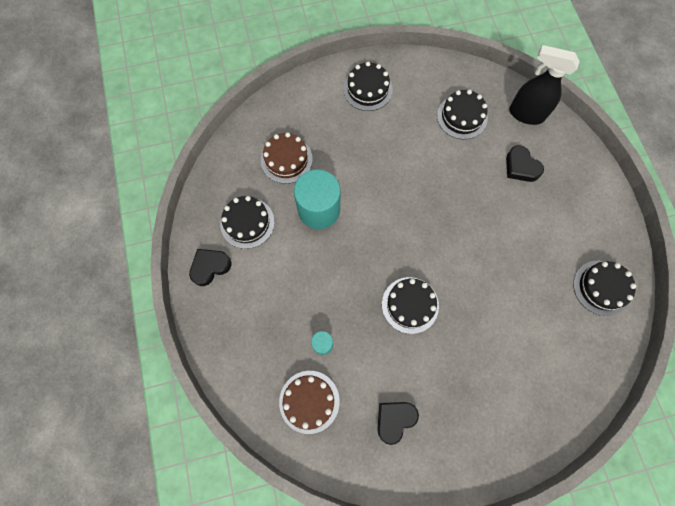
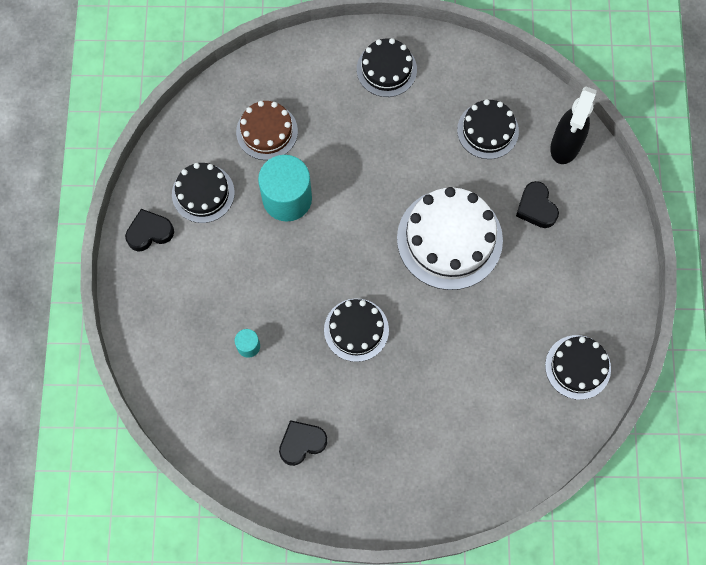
camera: 15 degrees right, 0 degrees up
brown cake [279,371,340,434] -> none
black spray bottle [509,45,580,125] -> black spray bottle turned 105 degrees counterclockwise [550,87,597,164]
none -> white cake [397,187,503,290]

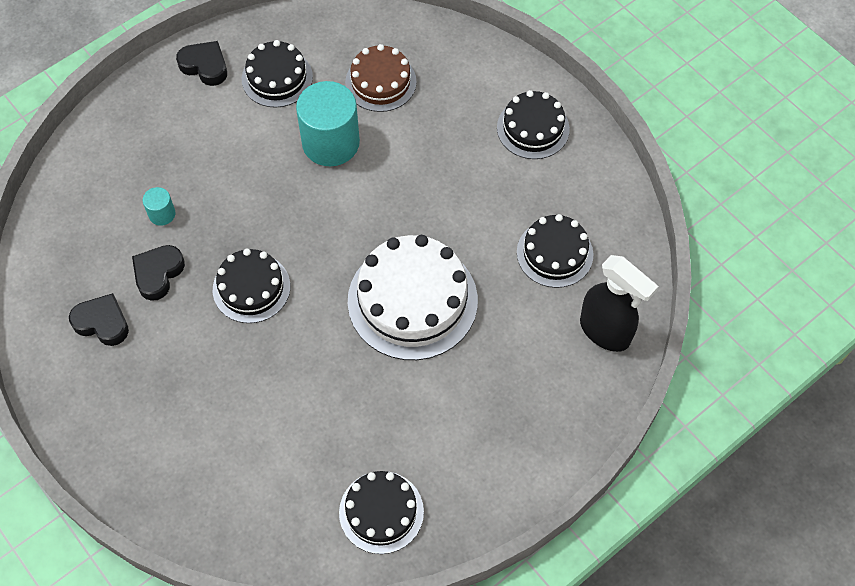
camera: 50 degrees right, 10 degrees down
black heart [516,181,559,228] -> black heart moved to [132,245,185,301]
black spray bottle [550,87,597,164] -> black spray bottle turned 120 degrees counterclockwise [580,255,659,352]

